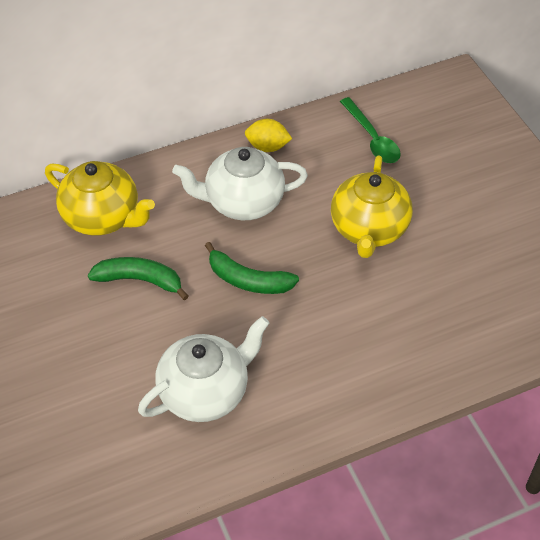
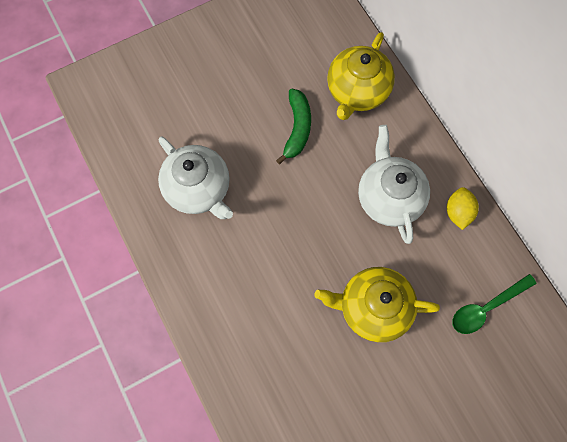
camera: 85 degrees right, 20 degrees up
green banana [205,242,299,294] -> none

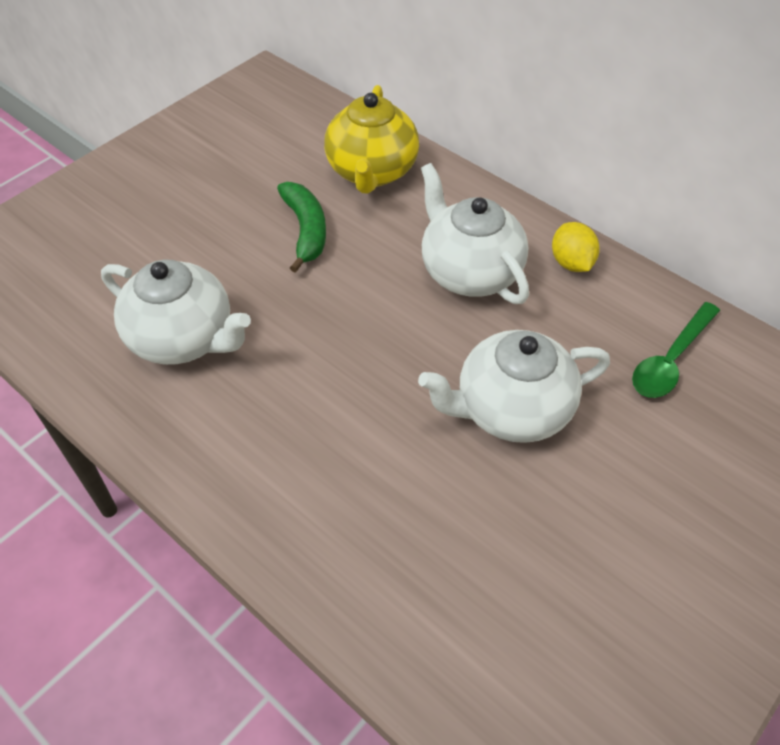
camera: 20 degrees left, 20 degrees down
yellow teapot [314,267,440,342] -> white teapot [418,330,610,443]

